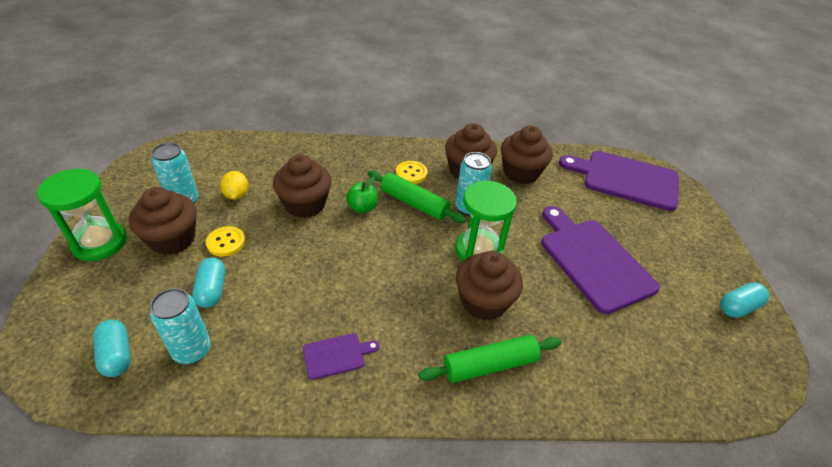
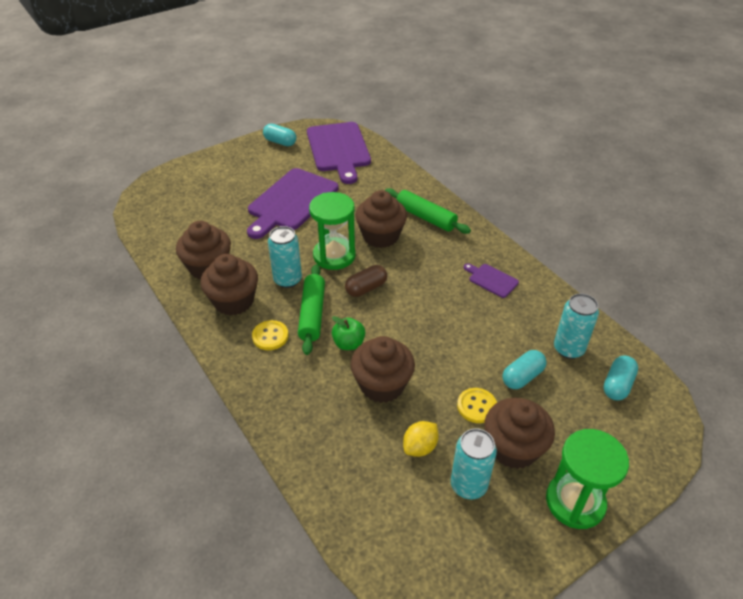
camera: 120 degrees left, 0 degrees up
purple cutting board [559,151,679,211] -> purple cutting board moved to [307,122,371,184]
none -> brown capsule [345,265,387,297]

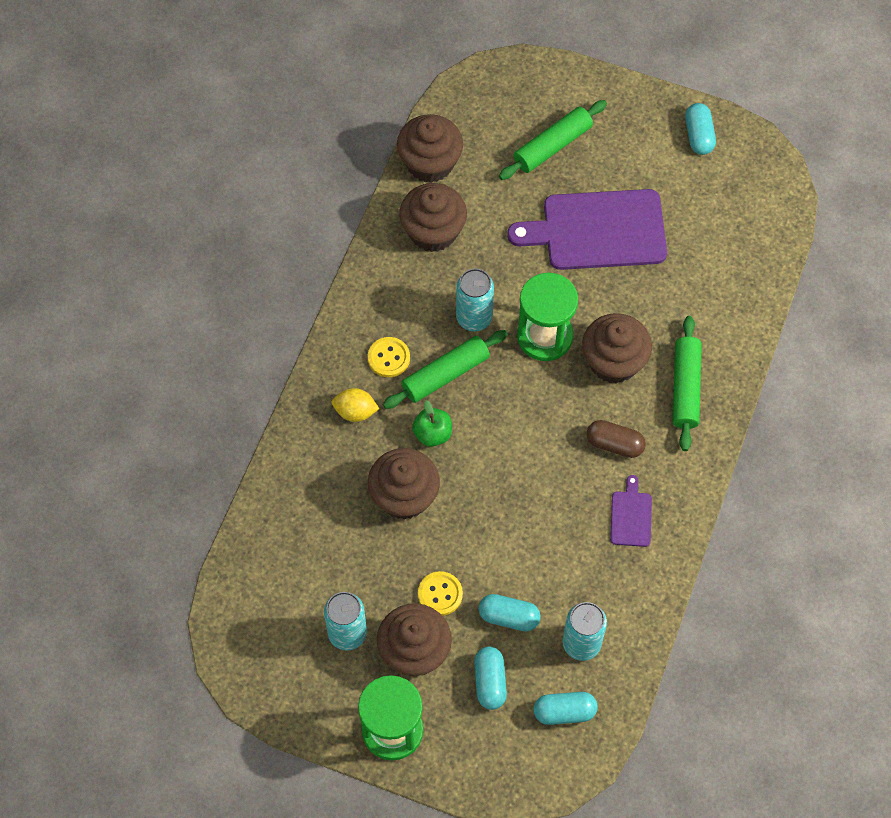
camera: 55 degrees right, 20 degrees up
brown cupcake [200,254,258,316] -> brown cupcake moved to [397,114,463,183]
purple cutting board [307,122,371,184] -> none
brown capsule [345,265,387,297] -> brown capsule moved to [586,420,646,458]
yellow lemon [403,421,439,457] -> yellow lemon moved to [332,388,380,422]
none -> turquoise capsule [474,647,507,710]
none -> green rolling pin [499,100,607,180]

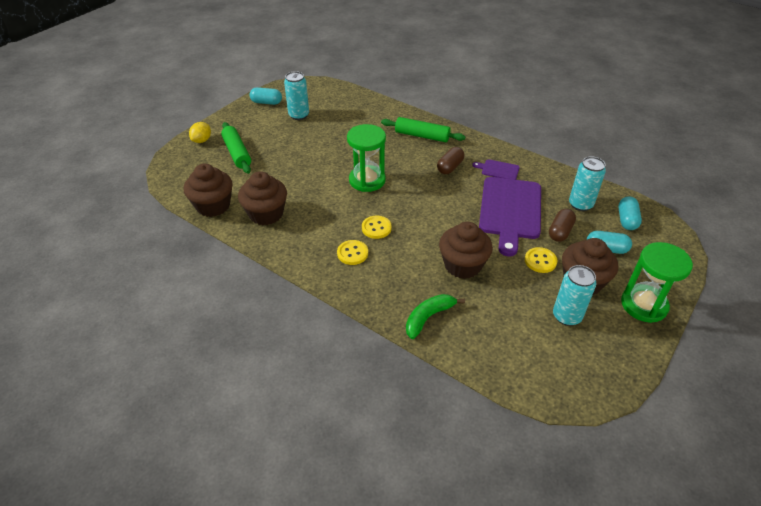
camera: 75 degrees left, 20 degrees down
yellow lemon [332,388,380,422] -> yellow lemon moved to [189,122,211,143]
green rolling pin [383,330,508,409] -> yellow button [362,216,392,239]
green apple [412,400,452,447] -> none
turquoise can [456,268,494,331] -> turquoise can moved to [284,71,309,120]
turquoise capsule [479,594,541,632] -> brown capsule [549,209,576,242]
purple cutting board [507,189,667,270] -> purple cutting board moved to [479,177,541,256]
brown cupcake [582,313,652,384] -> none
none -> green banana [406,294,465,339]

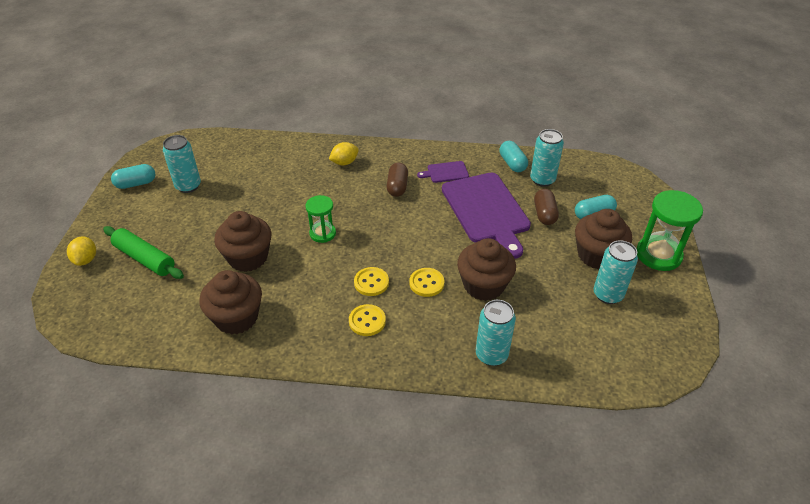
camera: 30 degrees left, 0 degrees up
brown cupcake [184,163,233,217] -> brown cupcake moved to [214,211,271,272]
green hourglass [347,124,386,192] -> green hourglass [306,195,336,243], size x0.61
green rolling pin [381,117,465,142] -> yellow lemon [329,142,359,165]
green banana [406,294,465,339] -> turquoise can [476,300,516,366]
yellow button [525,247,558,273] -> yellow button moved to [409,268,444,297]
turquoise capsule [618,197,642,230] -> turquoise capsule moved to [500,141,528,172]

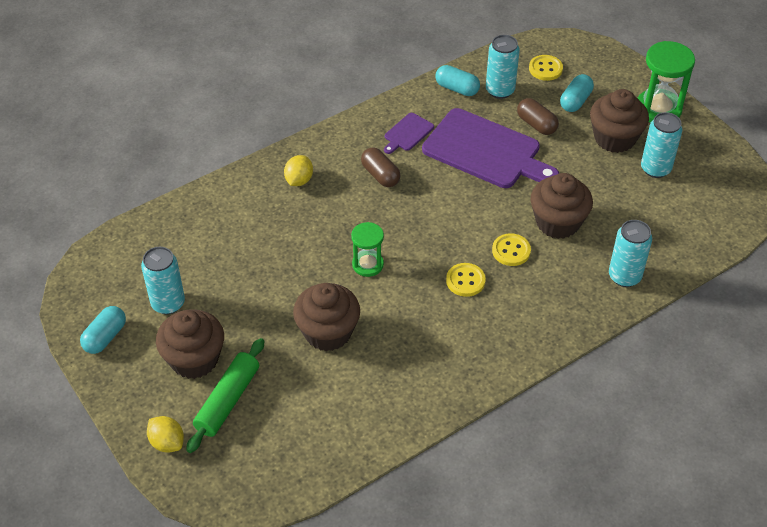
camera: 40 degrees left, 5 degrees up
green rolling pin [103,226,184,279] -> green rolling pin turned 60 degrees counterclockwise [186,338,264,453]
brown cupcake [199,270,262,335] -> brown cupcake moved to [156,309,224,379]
yellow button [349,304,386,336] -> yellow button moved to [529,55,563,81]

